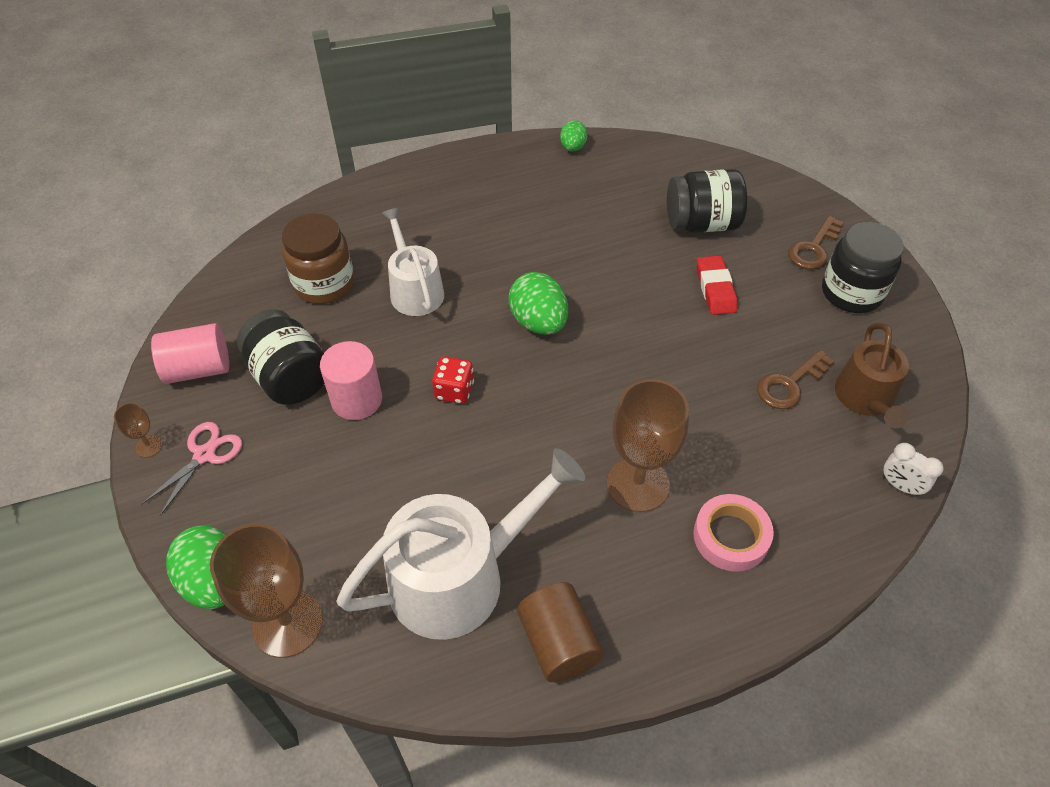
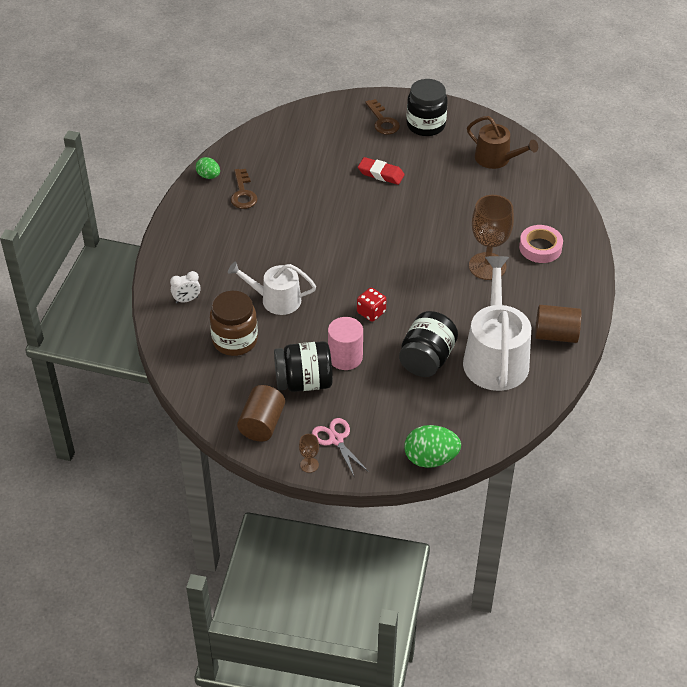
camera: 60 degrees left, 5 degrees down
pink cylinder [151,323,229,384] -> brown cylinder [237,385,285,442]
brown goblet [210,523,323,658] -> none
green egg [509,272,568,335] -> none
black jar [667,169,747,233] -> black jar moved to [399,311,458,377]
brown key [757,350,834,409] -> brown key moved to [231,169,257,209]
white clock [883,443,944,497] -> white clock moved to [170,271,201,303]

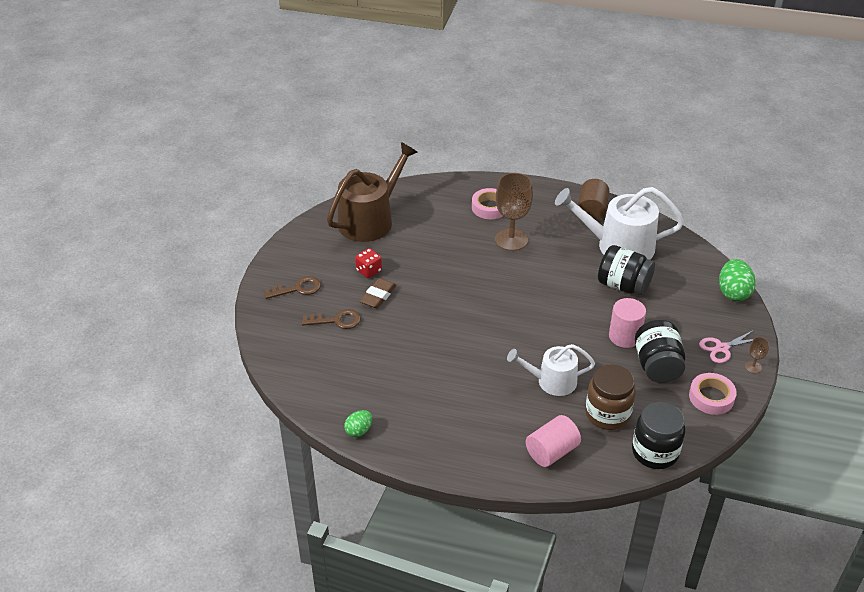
camera: 85 degrees left, 5 degrees down
white clock [170,271,201,303] -> pink cylinder [526,415,581,467]
white watering can [228,262,316,315] -> white watering can turned 75 degrees clockwise [507,344,595,396]
brown key [231,169,257,209] -> brown key moved to [302,309,361,329]
brown cylinder [237,385,285,442] -> pink tape [689,373,737,415]
red dice [357,288,386,322] -> red dice moved to [355,248,382,278]
red eraser [358,157,405,185] -> brown eraser [360,278,397,308]
black jar [406,79,448,136] -> black jar moved to [632,402,685,469]
brown watering can [467,116,538,169] -> brown watering can [327,142,418,242], size x1.65

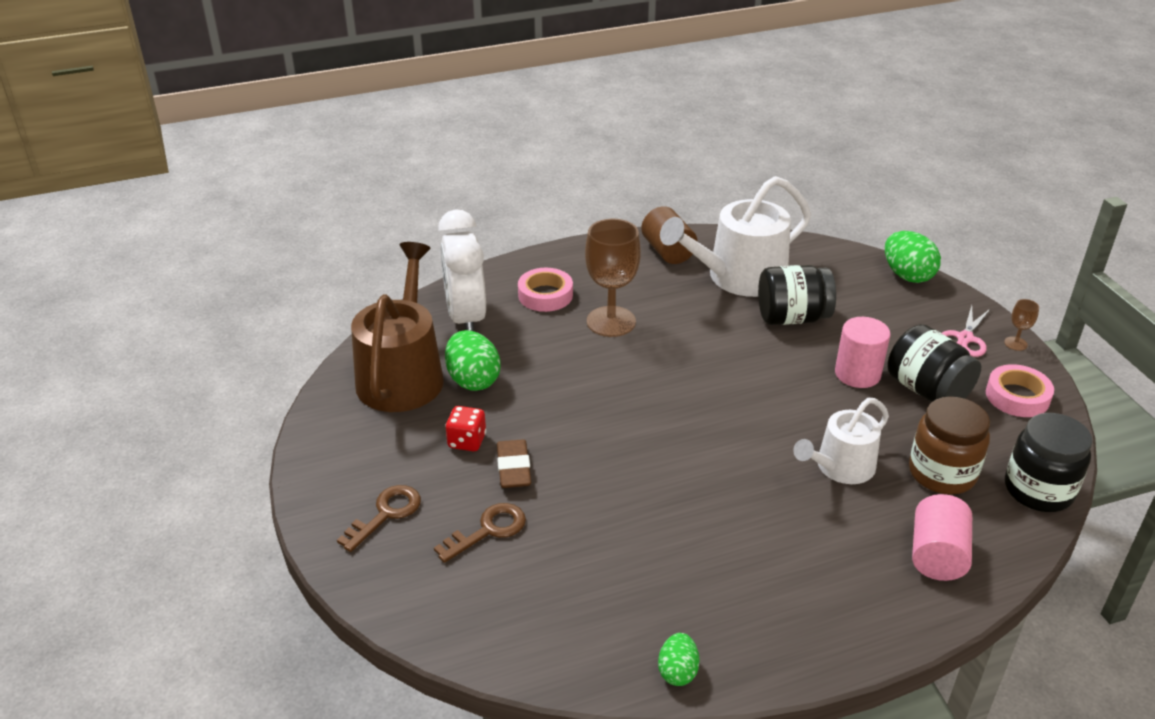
camera: 35 degrees left, 5 degrees down
none -> white clock [438,209,486,331]
none -> green egg [445,330,501,391]

